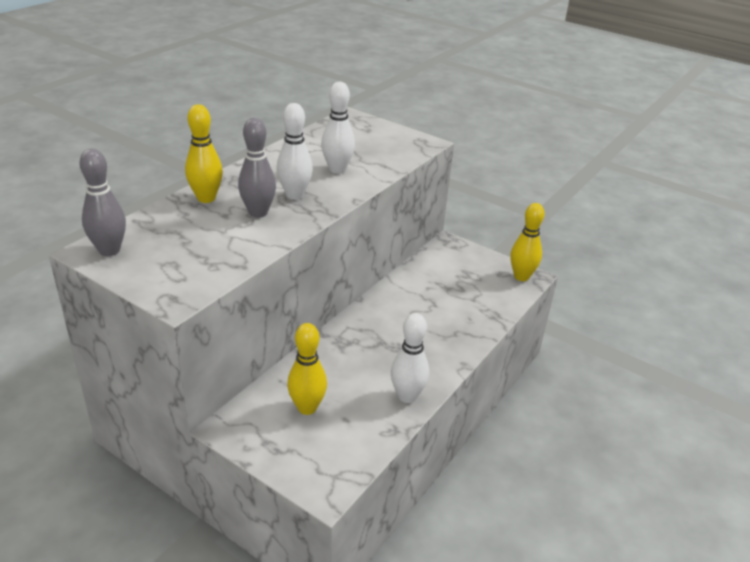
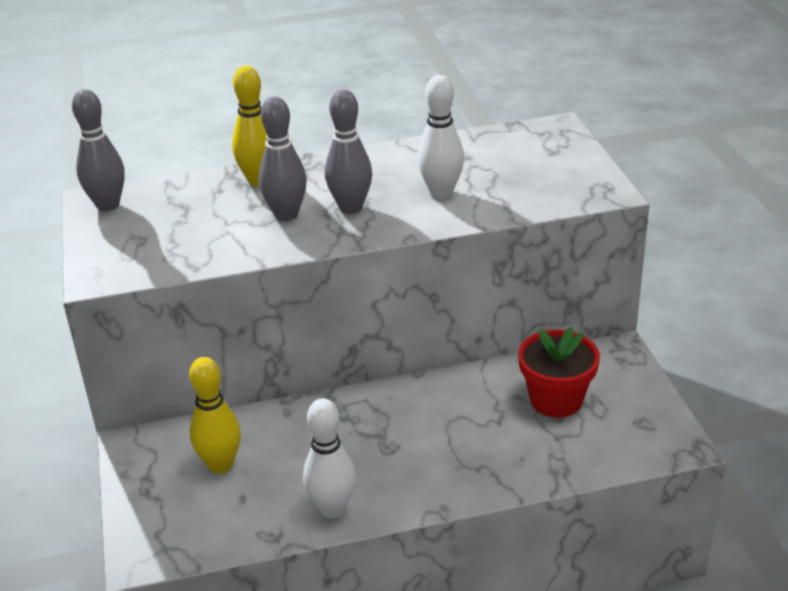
camera: 45 degrees right, 0 degrees up
white bowling pin [277,103,313,200] -> grey bowling pin [325,89,372,214]
yellow bowling pin [510,203,545,281] -> none
none -> red flower pot [518,327,600,418]

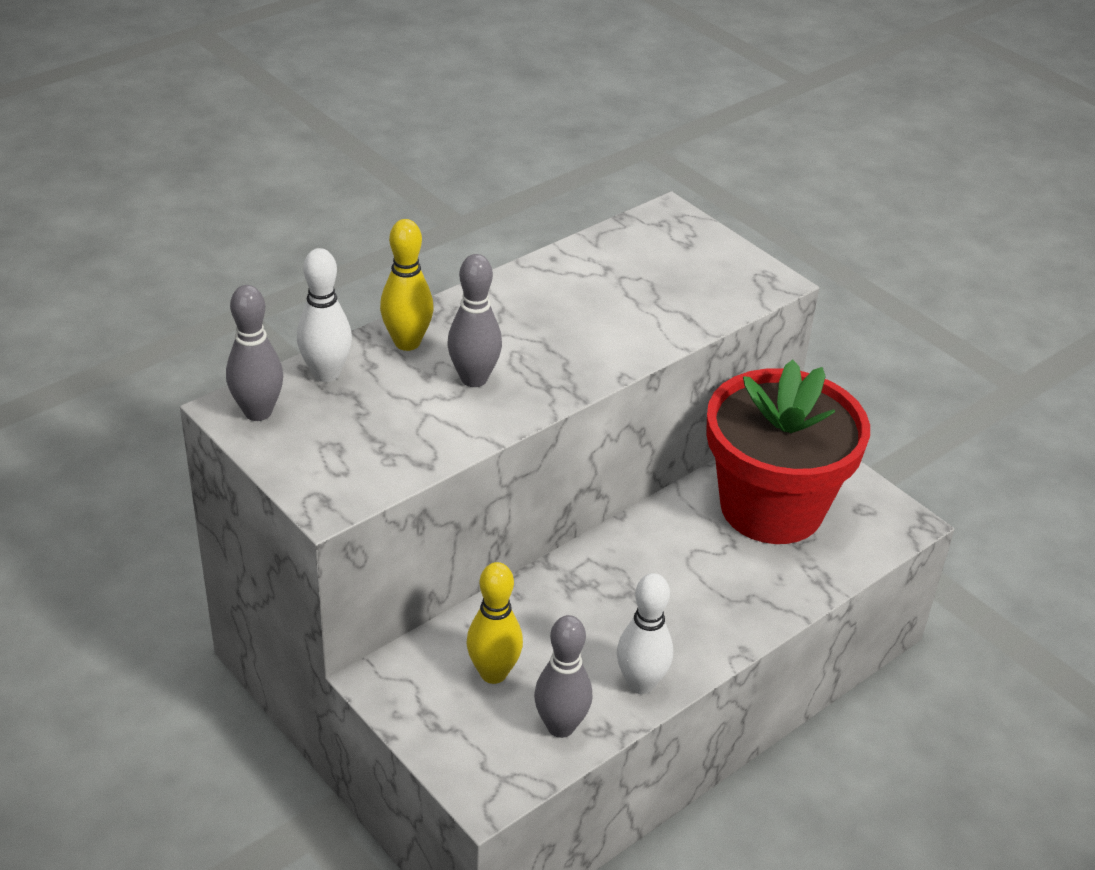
camera: 30 degrees left, 5 degrees up
grey bowling pin [325,89,372,214] -> grey bowling pin moved to [534,615,592,738]
white bowling pin [417,75,464,198] -> white bowling pin moved to [297,248,352,382]
red flower pot [518,327,600,418] -> red flower pot [706,360,870,544], size x1.88

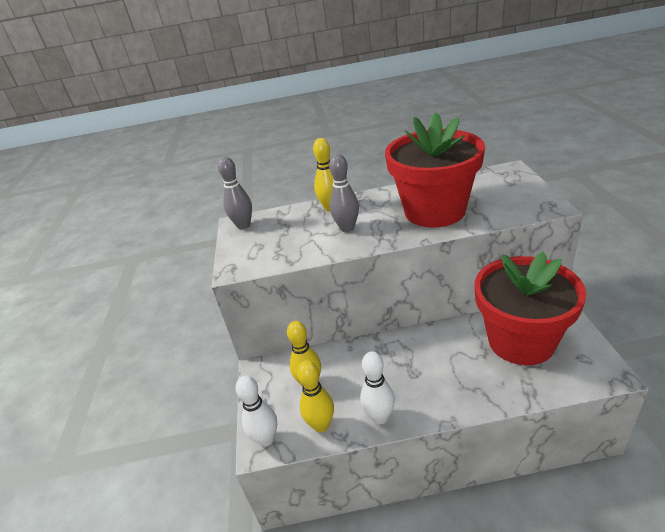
camera: 40 degrees right, 5 degrees down
white bowling pin [297,248,352,382] -> white bowling pin moved to [236,375,277,447]
grey bowling pin [534,615,592,738] -> yellow bowling pin [297,360,334,432]
none -> red flower pot [385,112,485,228]

